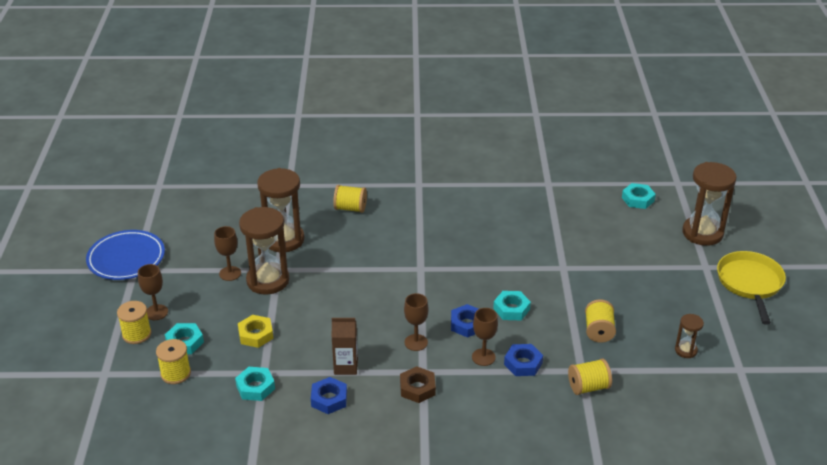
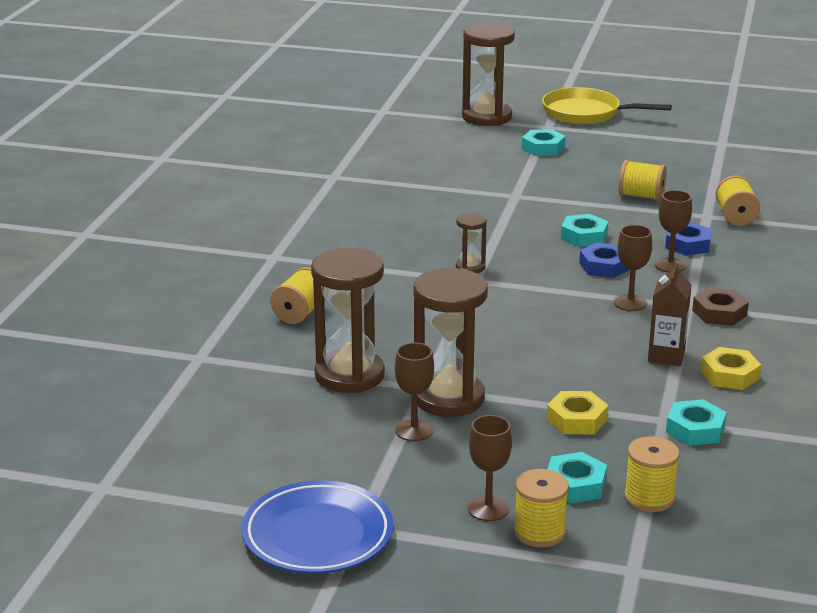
camera: 75 degrees left, 10 degrees down
blue nut [311,377,347,414] -> yellow nut [701,347,761,390]
turquoise nut [622,183,656,209] -> turquoise nut moved to [522,129,565,156]
brown hourglass [675,314,704,358] -> brown hourglass moved to [456,213,487,273]

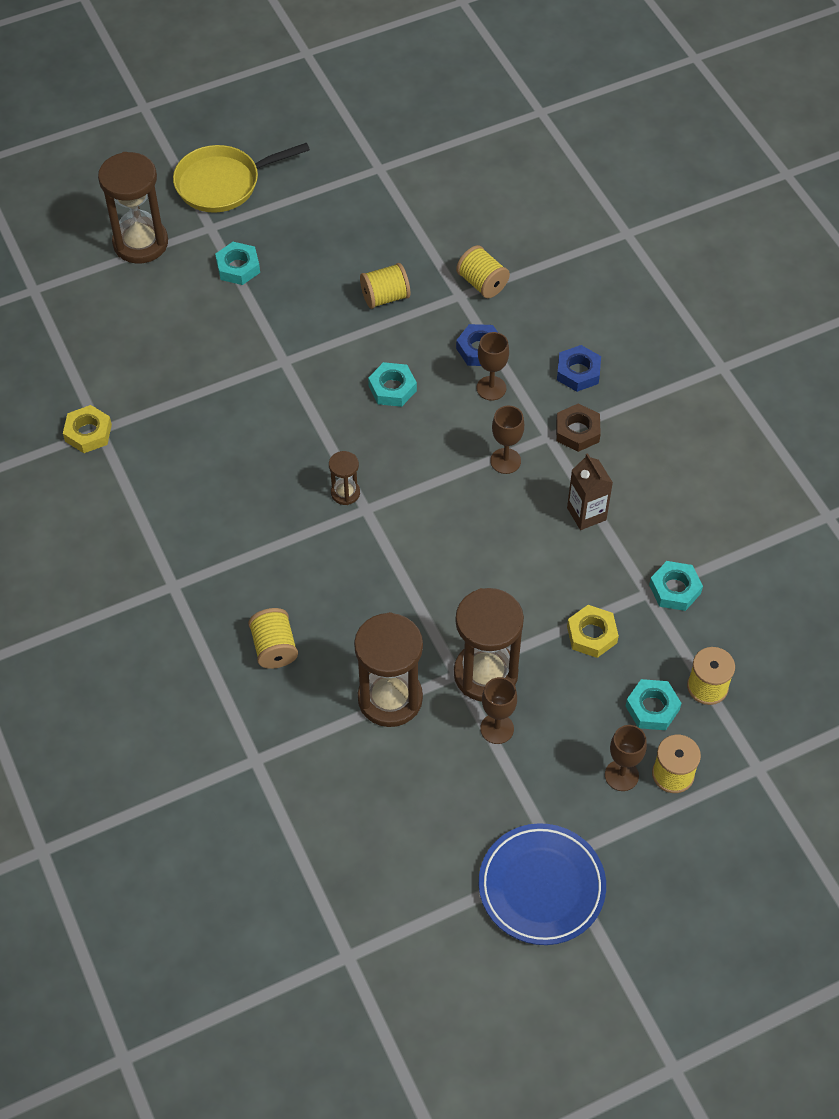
camera: 40 degrees left, 30 degrees up
blue nut [579,243,629,278] -> blue nut moved to [557,345,601,392]
yellow nut [701,347,761,390] -> yellow nut moved to [63,405,112,453]

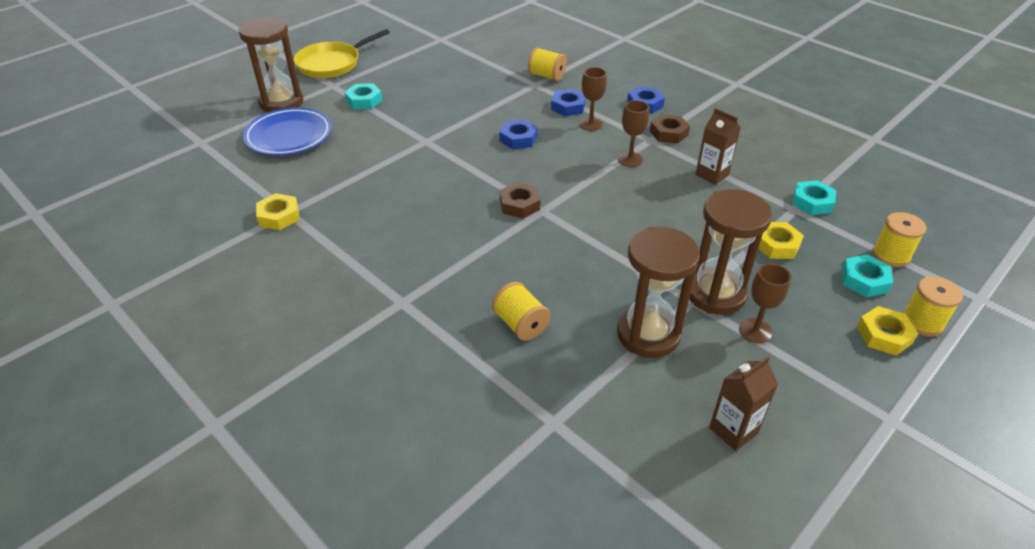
camera: 20 degrees left, 15 degrees down
brown hourglass [329,451,360,505] -> brown nut [500,182,540,218]
yellow spool [360,263,410,309] -> none
turquoise nut [368,362,417,407] -> blue nut [499,119,538,149]
blue plate [479,823,606,945] -> blue plate moved to [243,107,332,156]
brown goblet [605,725,647,791] -> yellow nut [857,306,918,356]
none -> brown carton [709,357,778,451]

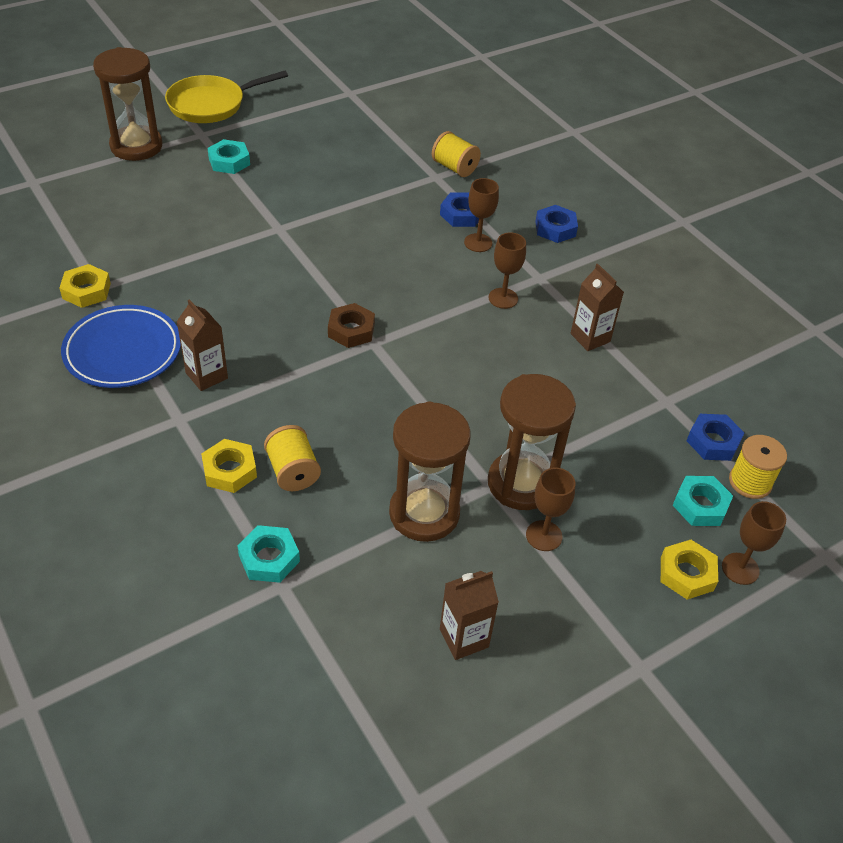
camera: 10 degrees right, 5 degrees up
blue plate [243,107,332,156] -> blue plate moved to [61,305,181,388]
blue nut [499,119,538,149] -> blue nut moved to [687,414,744,461]
brown nut [650,114,690,144] -> none
yellow nut [758,222,804,259] -> yellow nut moved to [201,439,257,493]
turquoise nut [792,180,836,215] -> turquoise nut moved to [238,525,300,583]
yellow spool [903,276,963,337] -> brown goblet [722,501,786,585]
none -> brown carton [177,299,228,391]

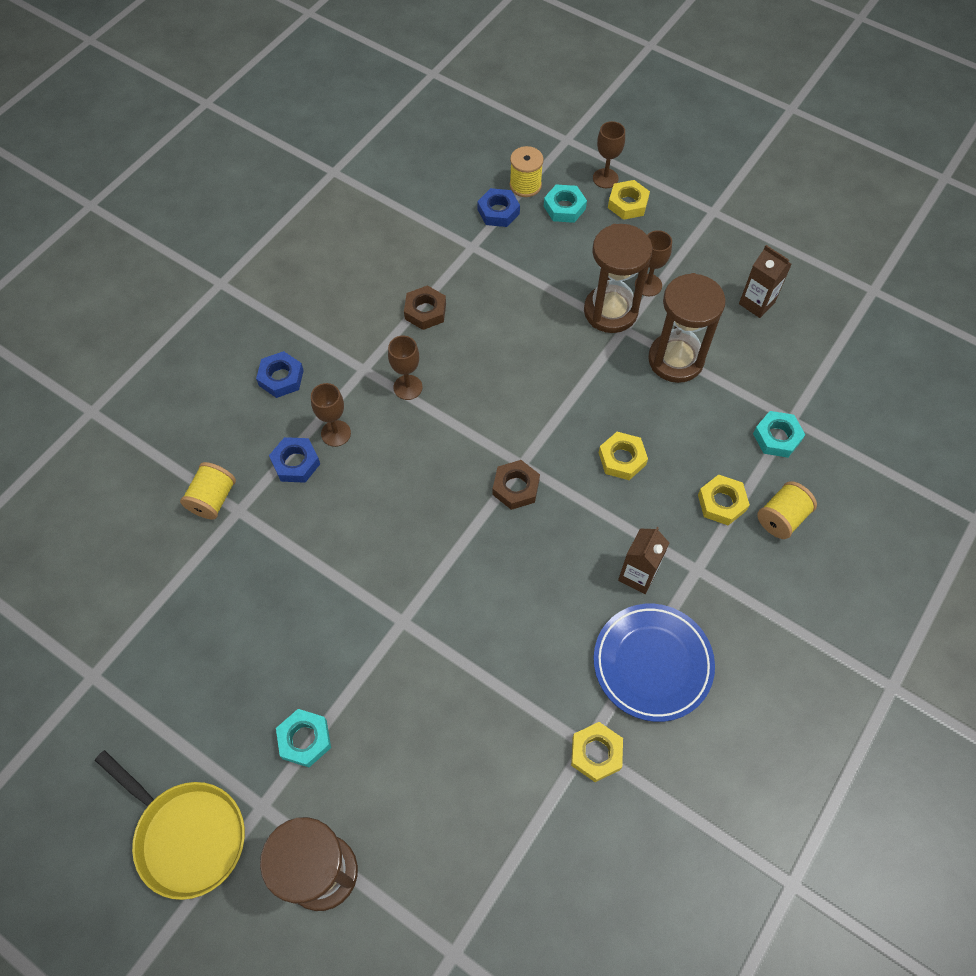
camera: 110 degrees left, 15 degrees up
yellow spool [264,425,321,491] -> yellow spool moved to [757,481,817,539]
brown carton [570,263,624,351] -> brown nut [404,285,446,330]
none -> yellow nut [599,432,648,480]

